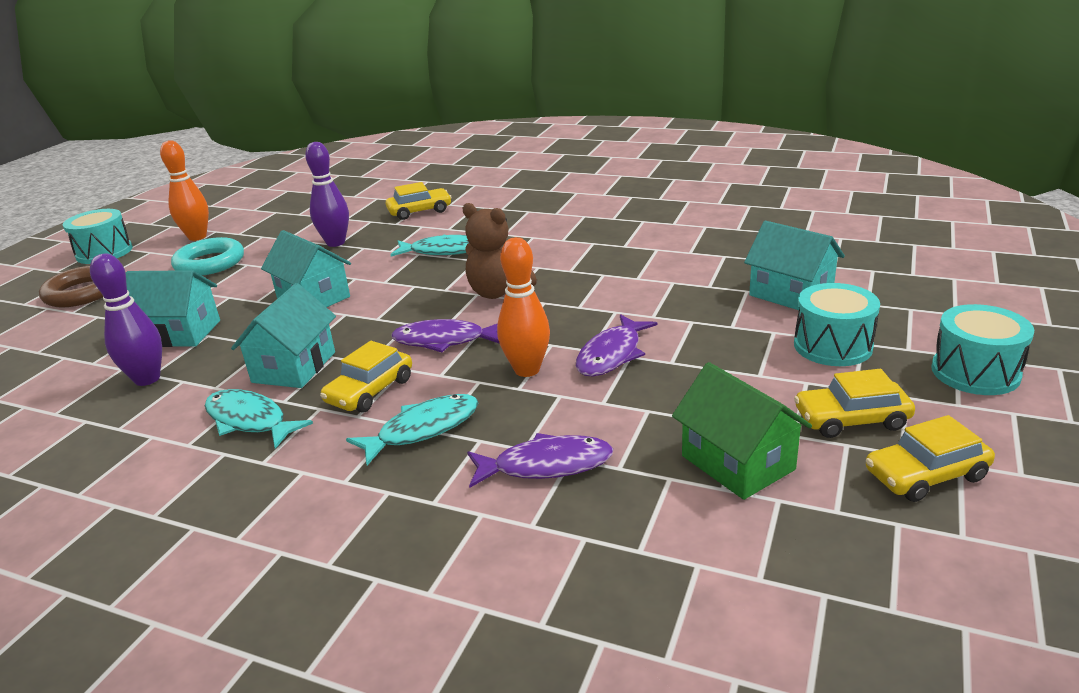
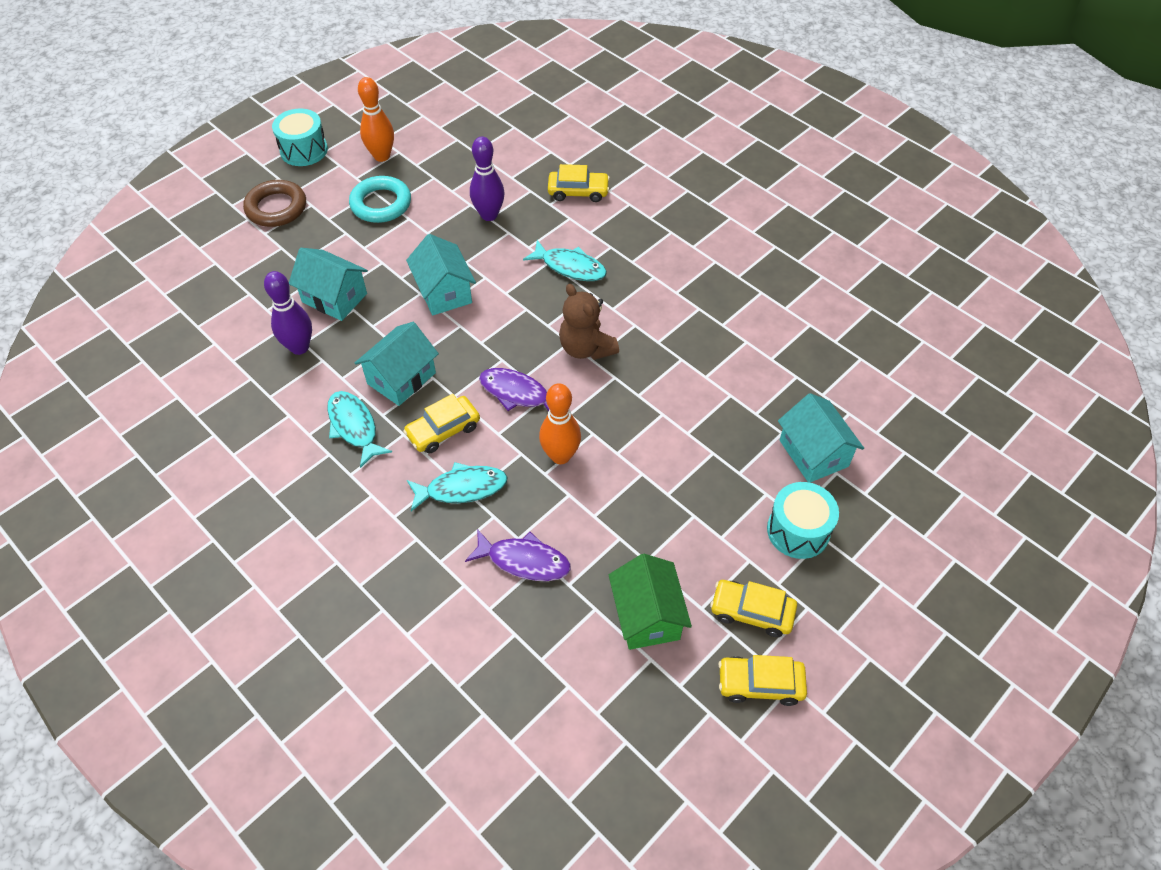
camera: 20 degrees right, 25 degrees up
purple fish [576,314,657,377] -> none
turquoise drum [931,304,1034,395] -> none

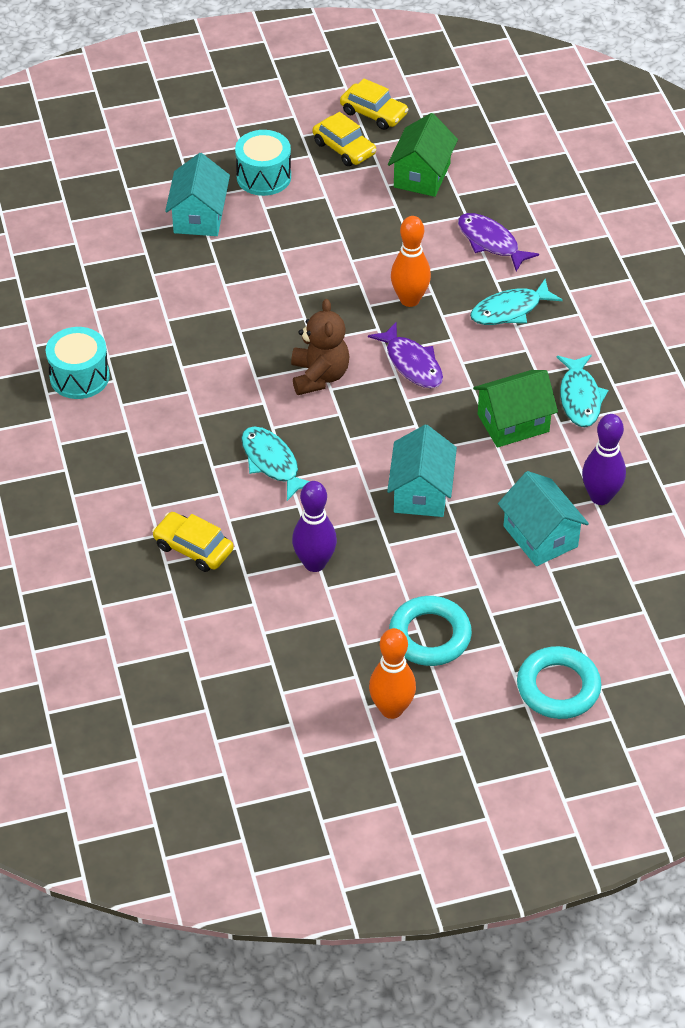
camera: 150 degrees left, 5 degrees down
brown ring [243,180,306,227] -> turquoise ring [517,646,601,719]
turquoise drum [272,108,328,166] -> turquoise drum moved to [46,327,110,399]
turquoise house [355,322,439,406] -> green house [473,370,558,448]
yellow car [403,394,480,453] -> none
turquoise fish [407,462,508,511] -> turquoise fish turned 45 degrees counterclockwise [470,279,563,325]

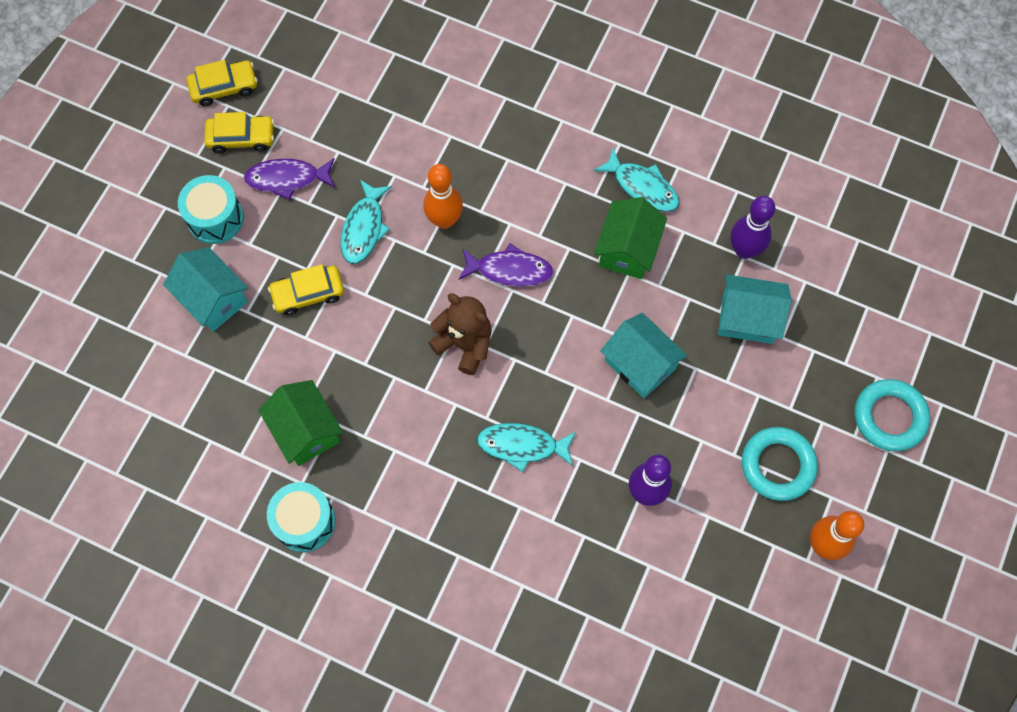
camera: 50 degrees left, 20 degrees up
yellow car [152,512,234,572] -> yellow car moved to [268,264,344,316]
green house [388,113,458,197] -> green house moved to [258,380,343,466]
purple fish [458,213,539,271] -> purple fish moved to [244,158,335,200]
turquoise fish [470,279,563,325] -> turquoise fish moved to [341,180,392,264]

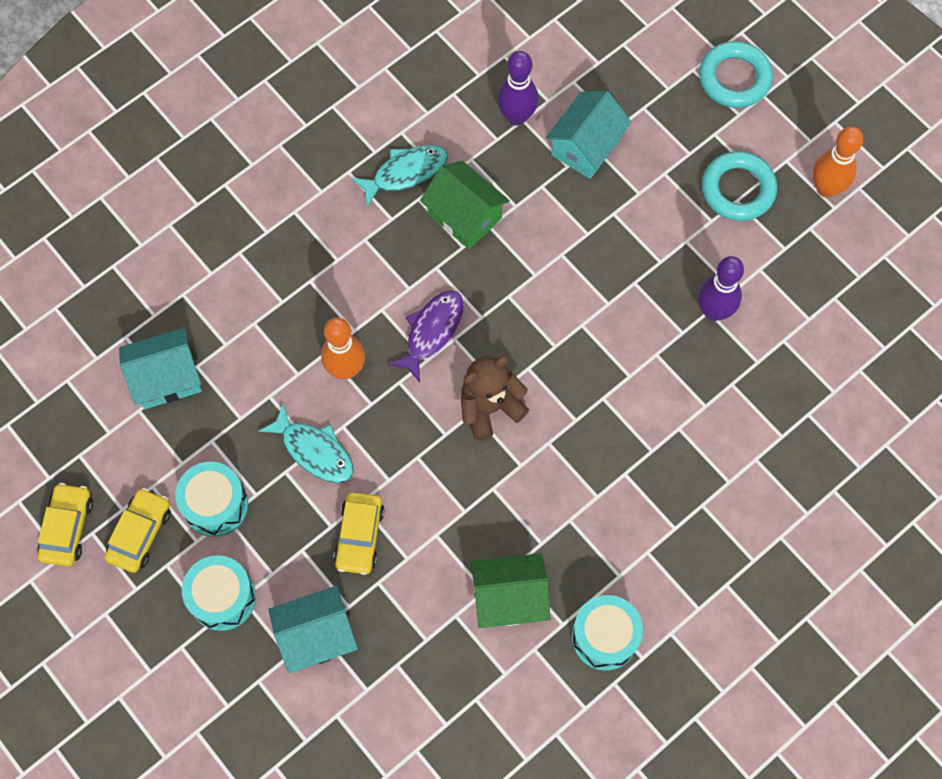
camera: 65 degrees left, 0 degrees up
purple fish [244,158,335,200] -> turquoise drum [175,462,248,537]
turquoise fish [477,423,576,472] -> none
turquoise house [600,313,688,398] -> turquoise house moved to [119,328,202,409]

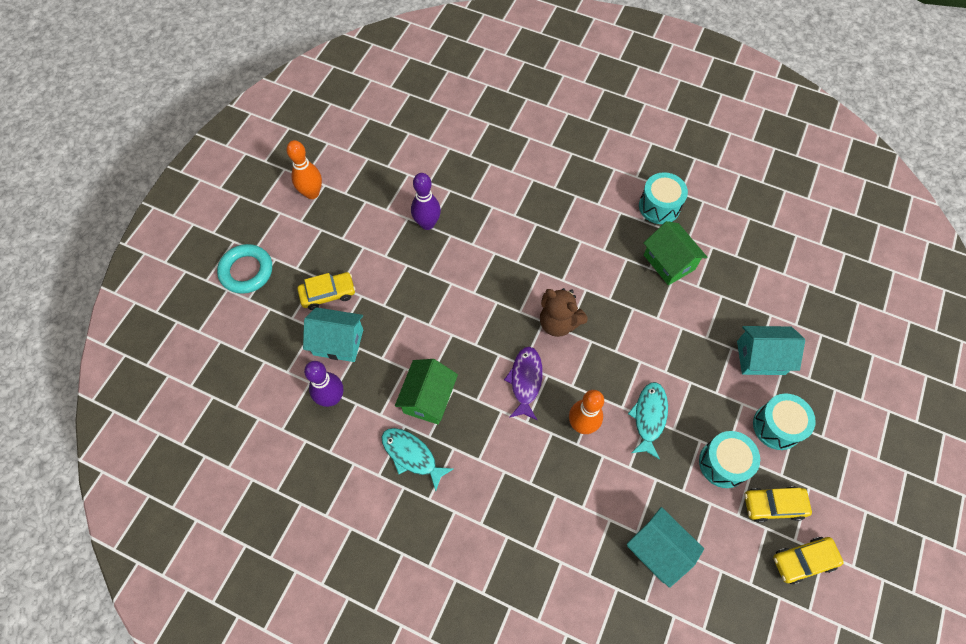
camera: 115 degrees left, 5 degrees down
turquoise house [269,586,358,673] -> turquoise house turned 45 degrees counterclockwise [737,326,805,375]
yellow car [333,492,385,575] -> yellow car moved to [297,272,356,310]
purple fish [388,290,464,382] -> purple fish turned 90 degrees clockwise [504,346,543,420]
turquoise ring [702,151,777,221] -> none

